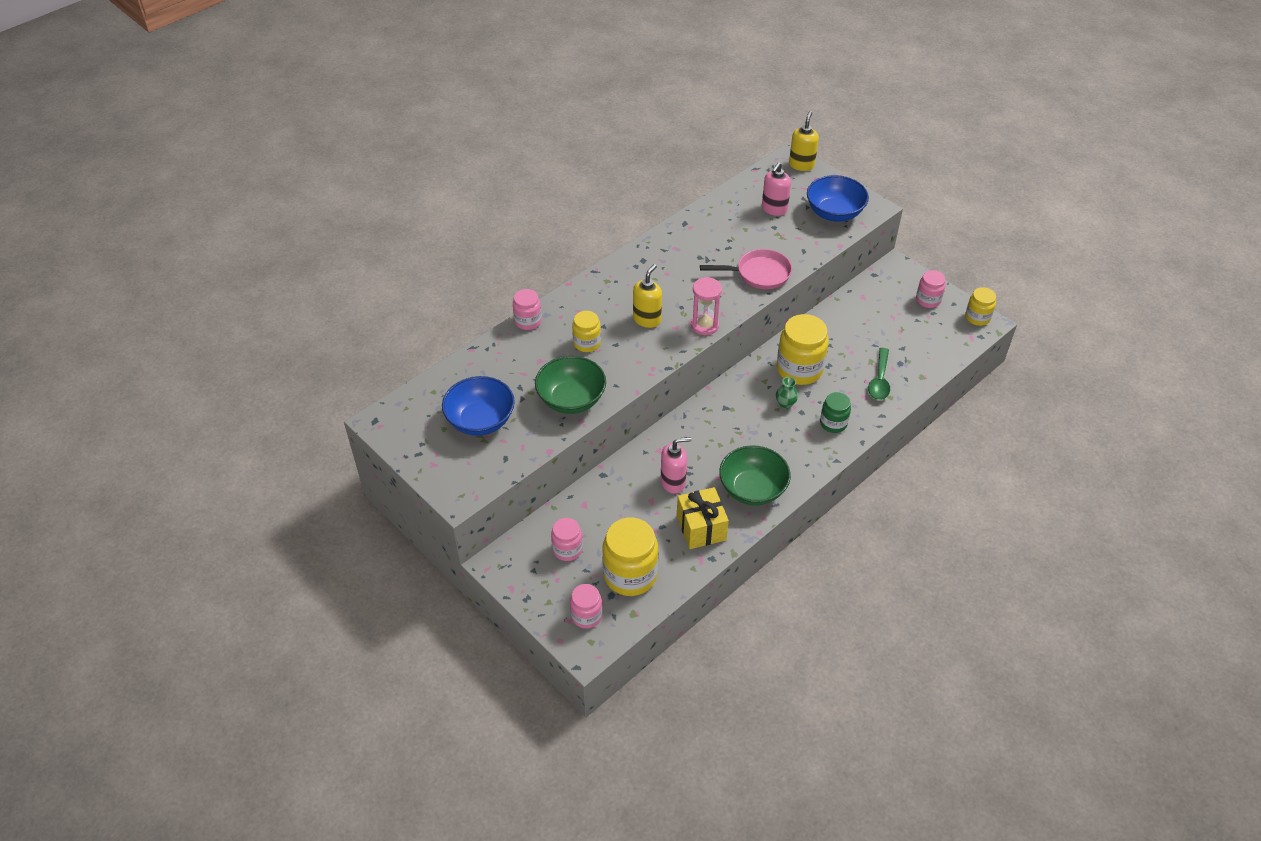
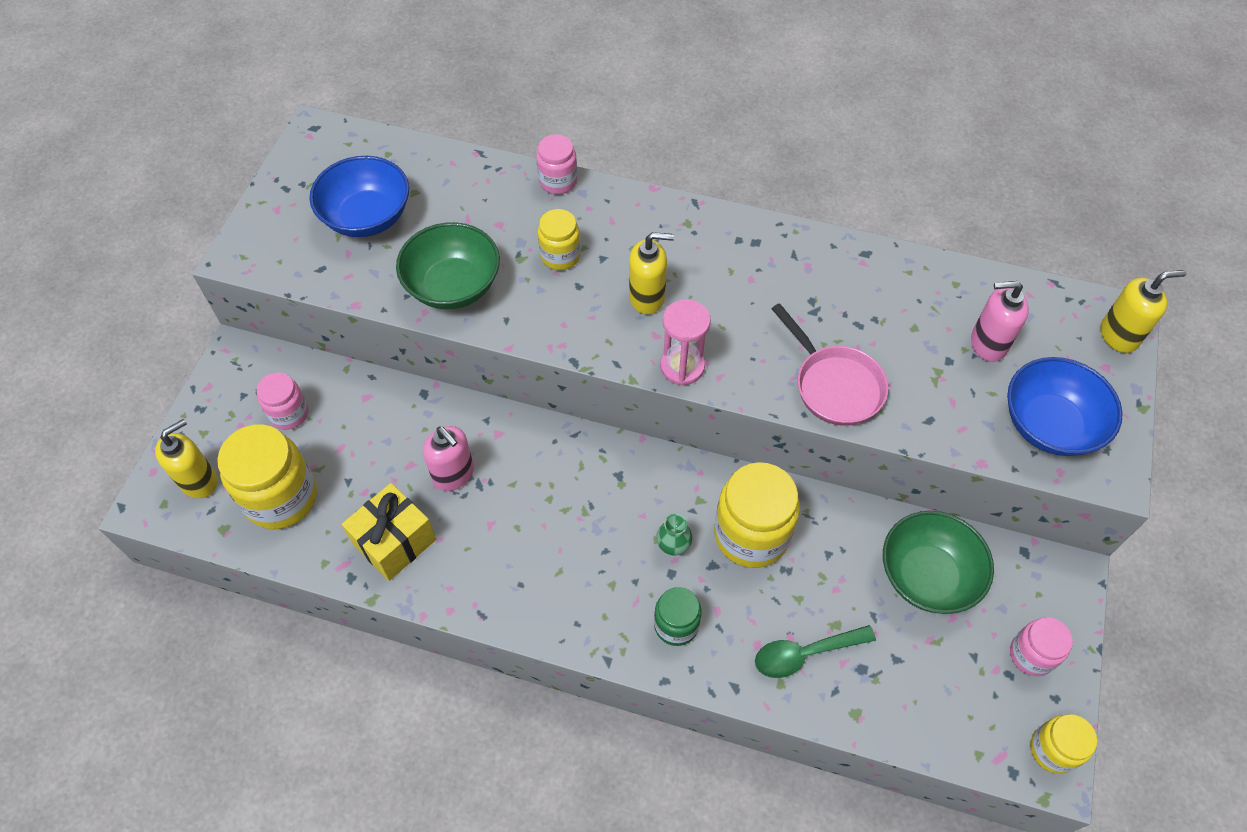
camera: 60 degrees right, 10 degrees up
pink jar [570,584,602,629] -> yellow soap dispenser [155,419,217,498]
green bowl [719,445,791,506] -> green bowl moved to [883,511,994,614]

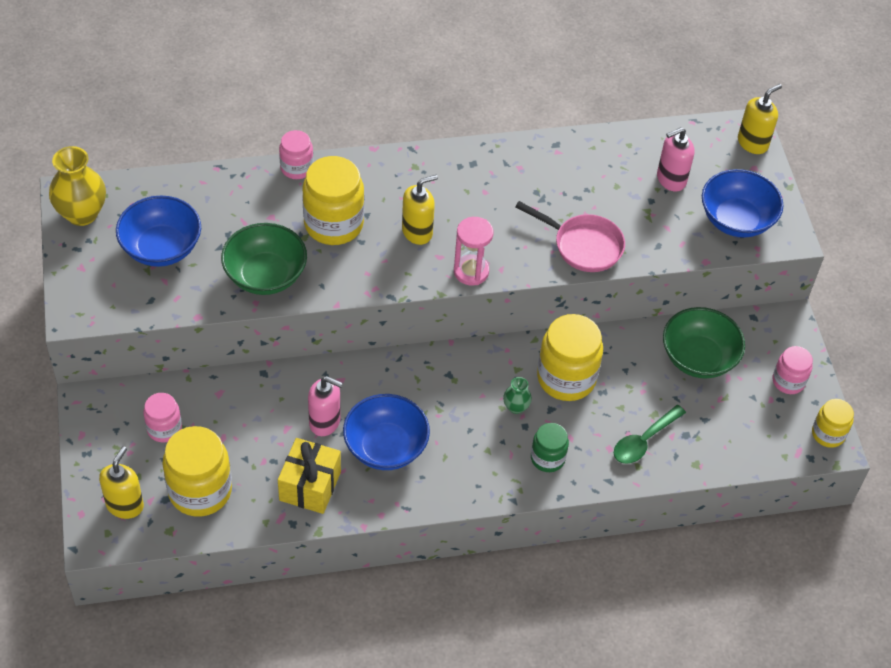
camera: 30 degrees left, 5 degrees down
yellow jar [538,209,581,270] -> yellow jar [302,156,364,245], size x1.77
none -> yellow vase [49,146,106,226]
none -> blue bowl [343,394,430,470]

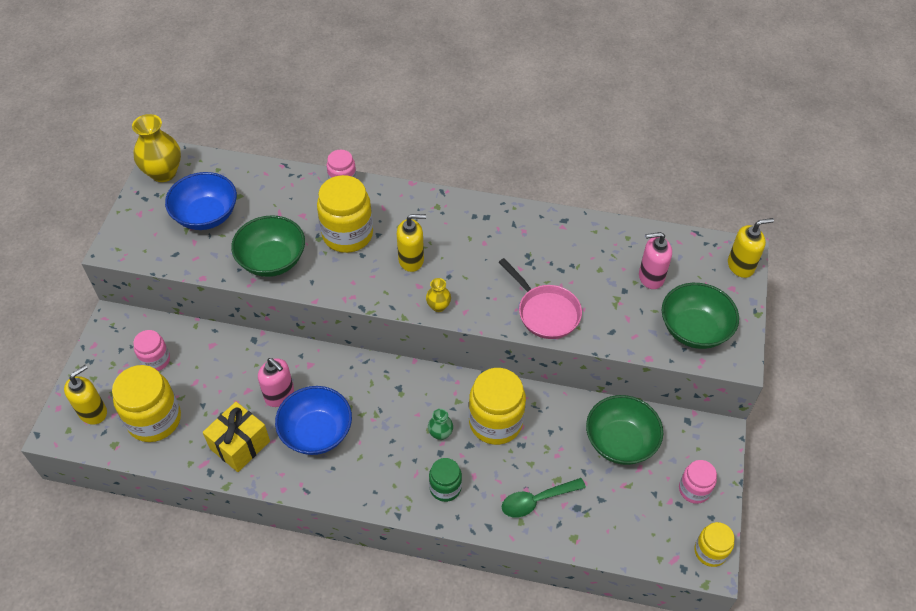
camera: 25 degrees right, 0 degrees up
pink hourglass [454,217,493,285] -> yellow vase [426,278,451,312]
blue bowl [702,169,783,238] -> green bowl [662,283,739,349]

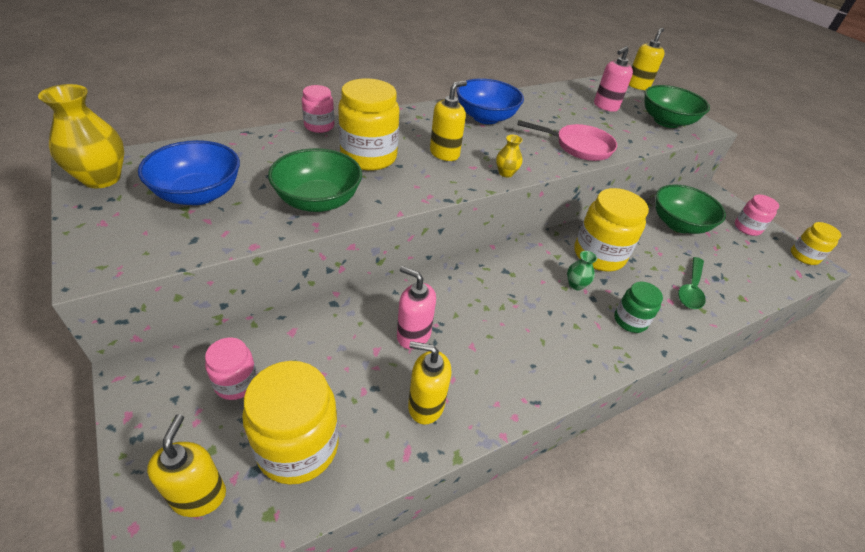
camera: 45 degrees left, 10 degrees down
yellow gift [203,402,270,472] -> yellow soap dispenser [408,341,451,425]
pink soap dispenser [258,358,294,407] -> pink soap dispenser turned 150 degrees counterclockwise [397,266,436,349]
blue bowl [275,386,352,455] -> blue bowl moved to [456,78,524,124]

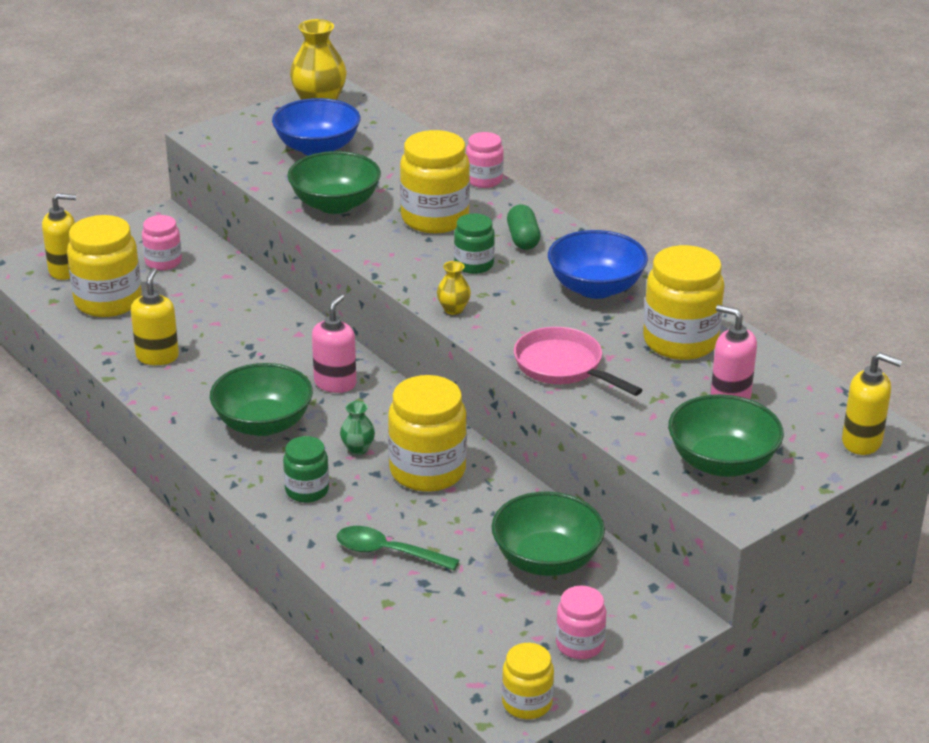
camera: 85 degrees right, 10 degrees down
pink soap dispenser [397,266,436,349] -> pink soap dispenser moved to [312,294,356,393]
yellow soap dispenser [430,81,467,161] -> green jar [454,213,495,274]
pink pan [517,120,617,161] -> pink pan turned 135 degrees clockwise [514,327,642,396]
none -> green bowl [210,363,313,436]
none -> green capsule [507,204,540,250]
none -> yellow jar [643,245,724,360]

